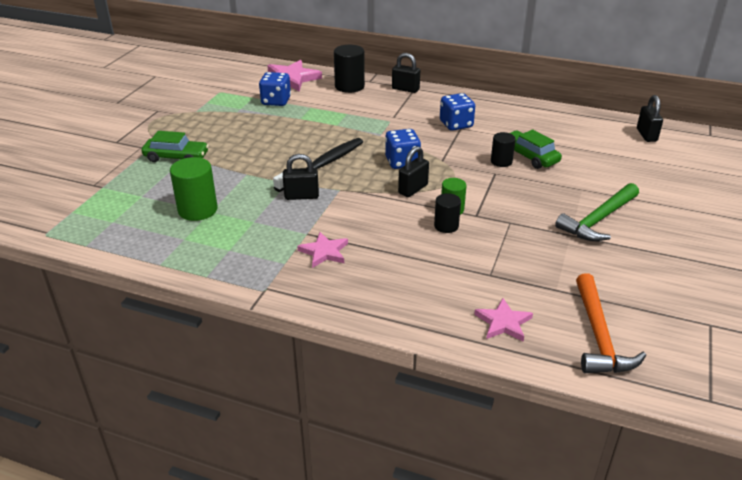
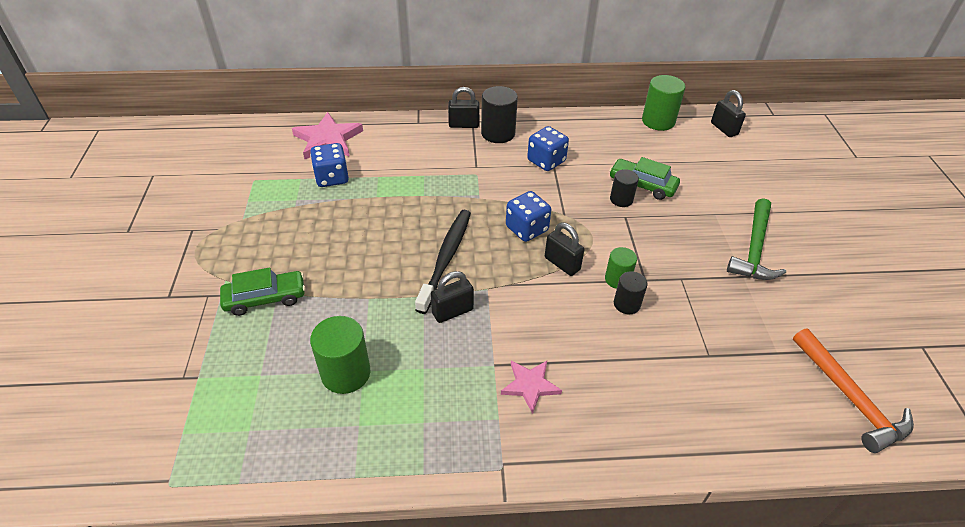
camera: 25 degrees left, 10 degrees up
black cylinder [334,45,365,93] -> black cylinder moved to [481,86,518,143]
black padlock [398,146,429,197] -> black padlock turned 60 degrees counterclockwise [545,222,584,276]
pink star [474,298,533,342] -> none
none -> green cylinder [642,75,685,131]

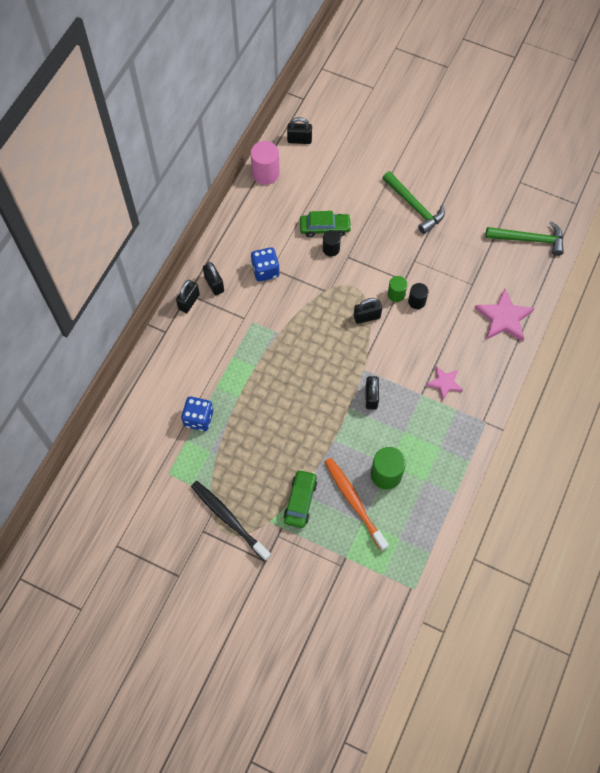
camera: 60 degrees left, 20 degrees up
pink star [292,112,363,159] -> pink star moved to [475,288,535,342]
black toothbrush [415,210,471,314] -> black toothbrush moved to [191,481,271,561]
black cylinder [481,86,518,143] -> black padlock [203,262,224,295]
blue dice [506,191,551,242] -> none
green car [609,157,680,200] -> green car turned 150 degrees counterclockwise [300,211,352,237]
green cylinder [642,75,685,131] -> pink cylinder [251,141,280,185]
orange hammer [793,328,914,453] -> green hammer [485,221,564,256]
none -> orange toothbrush [325,458,389,551]

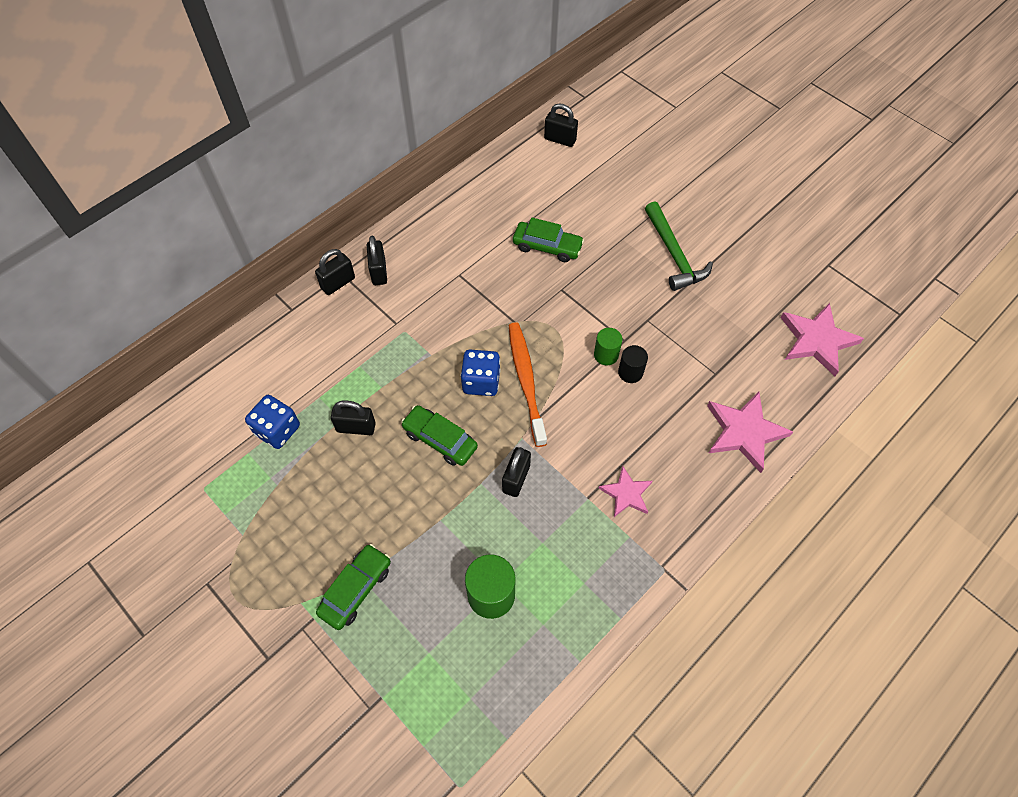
camera: 20 degrees right, 5 degrees down
black toothbrush [191,481,271,561] -> none
pink cylinder [251,141,280,185] -> none
blue dice [251,247,280,282] -> blue dice moved to [460,350,500,396]
black cylinder [323,230,341,257] -> none
orange toothbrush [325,458,389,551] -> orange toothbrush moved to [509,322,547,447]
black padlock [354,298,382,324] -> black padlock moved to [331,401,376,435]
green hammer [485,221,564,256] -> pink star [781,303,864,376]
none -> green car [401,405,478,466]

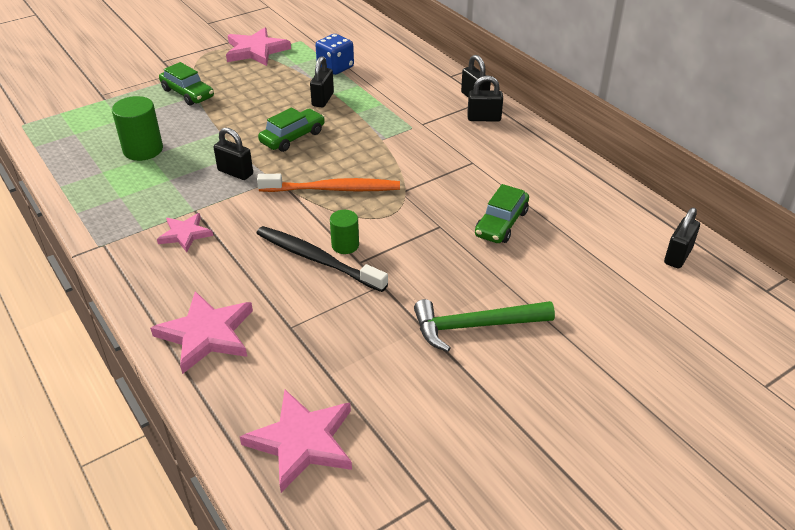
camera: 100 degrees right, 20 degrees down
blue dice [460,350,500,396] -> none
black cylinder [618,345,648,383] -> black toothbrush [256,226,388,292]
none -> pink star [226,27,291,66]

